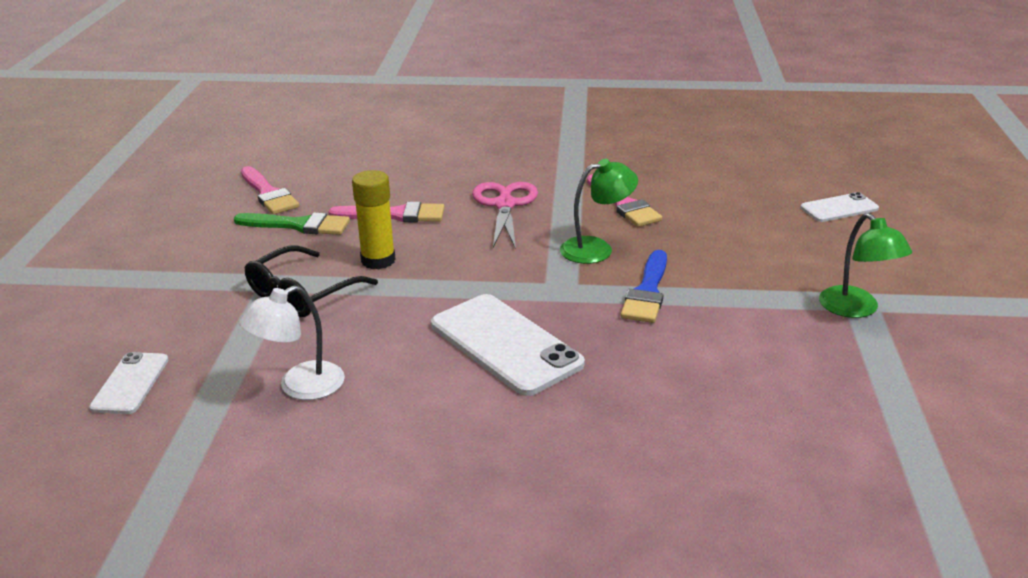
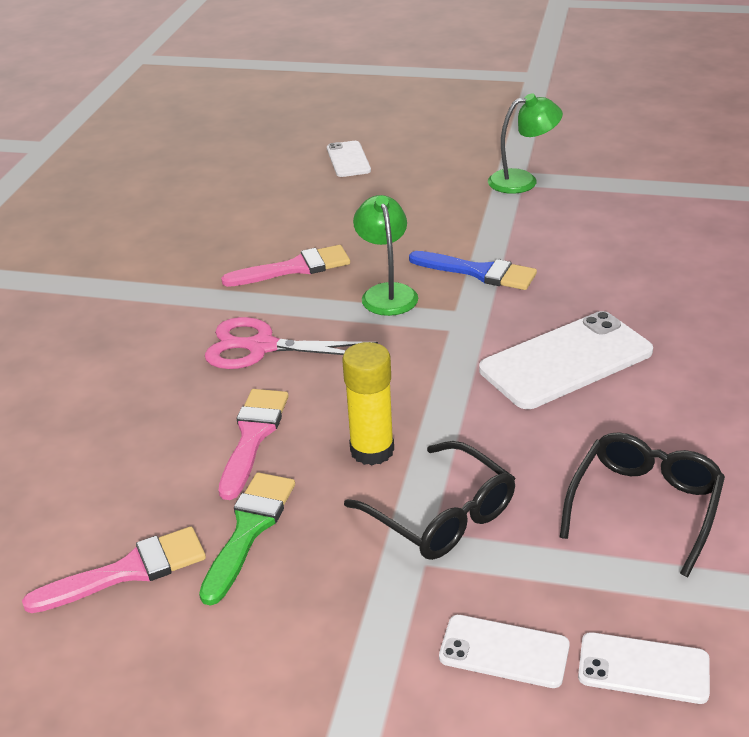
camera: 80 degrees left, 5 degrees up
white lamp [238,286,345,400] -> black glasses [560,432,725,577]
none -> white phone [439,615,570,688]

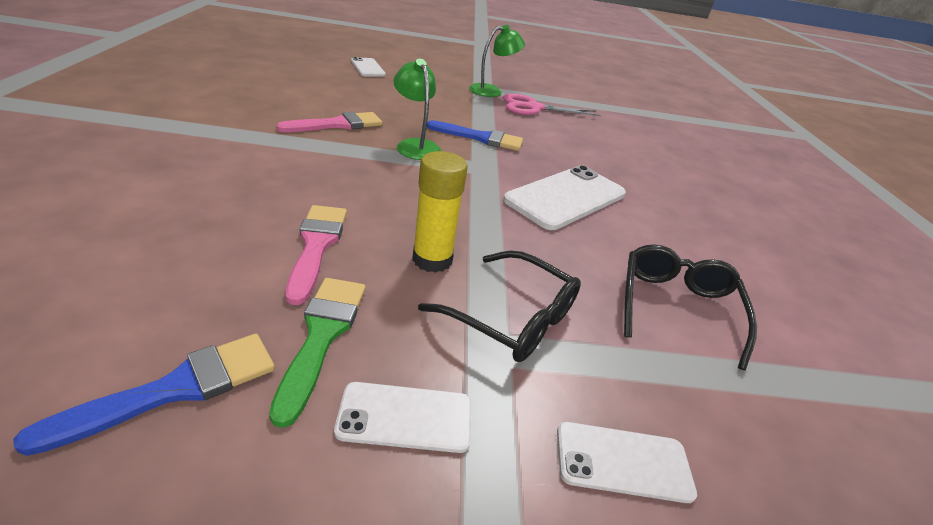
camera: 20 degrees left, 0 degrees up
pink brush [22,527,206,613] -> blue brush [13,334,275,456]
pink scissors [205,317,378,369] -> pink scissors moved to [503,93,601,116]
white phone [578,632,710,704] -> white phone moved to [334,382,471,453]

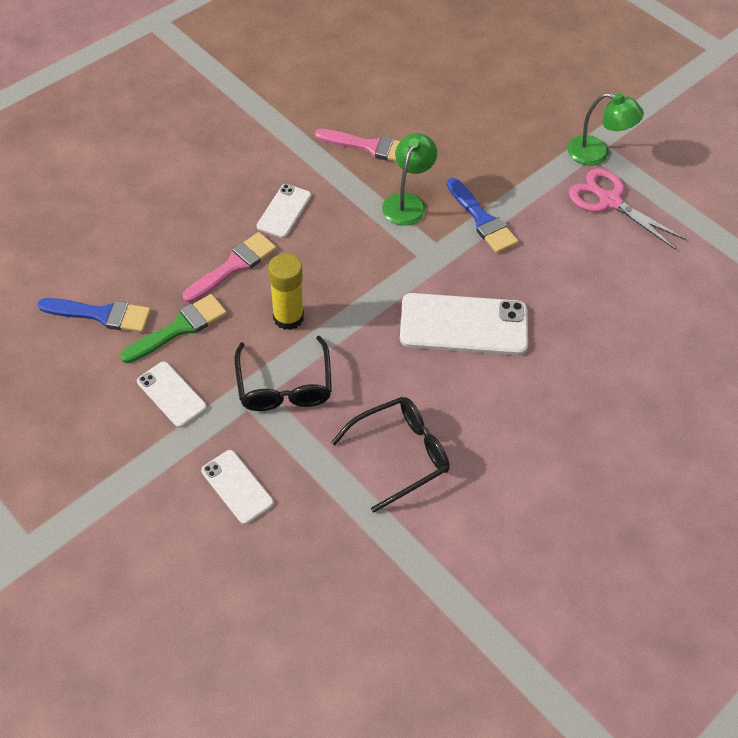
camera: 50 degrees right, 20 degrees up
white phone [351,57,386,77] -> white phone moved to [257,184,311,238]

